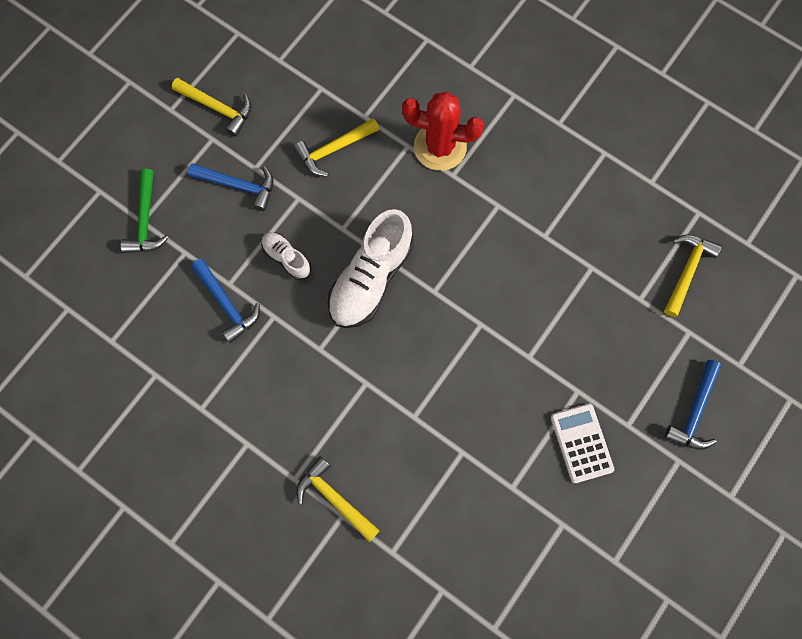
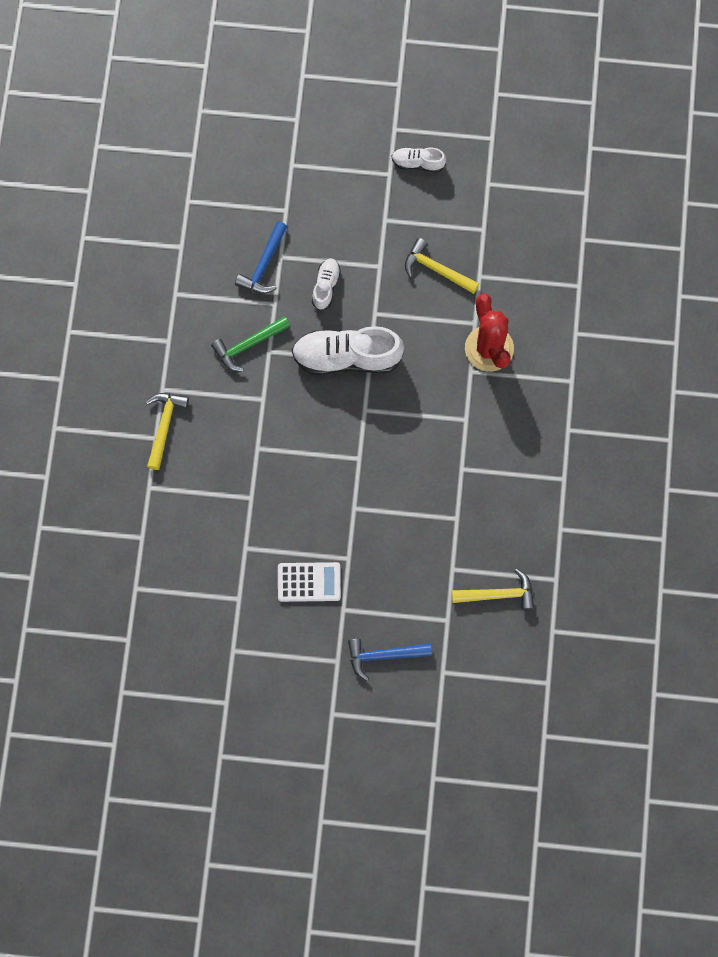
camera: 60 degrees right, 0 degrees up
green hammer [120,169,169,253] -> green hammer moved to [211,316,290,372]
yellow hammer [172,78,251,137] -> white shoe [391,148,446,173]
blue hammer [188,163,274,211] -> none
white calculator [551,404,614,483] -> white calculator turned 45 degrees clockwise [278,562,341,602]

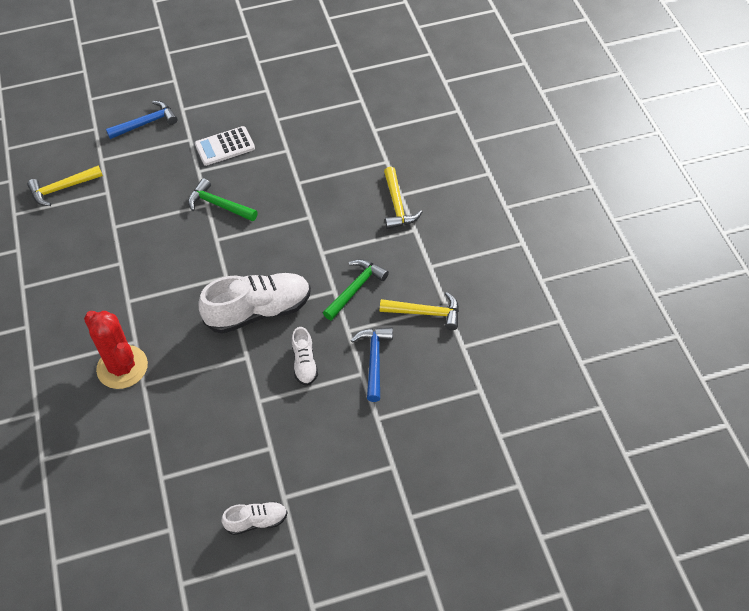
camera: 160 degrees right, 20 degrees down
yellow hammer [405,238,479,294] -> yellow hammer moved to [380,292,459,330]
none -> green hammer [188,178,258,221]

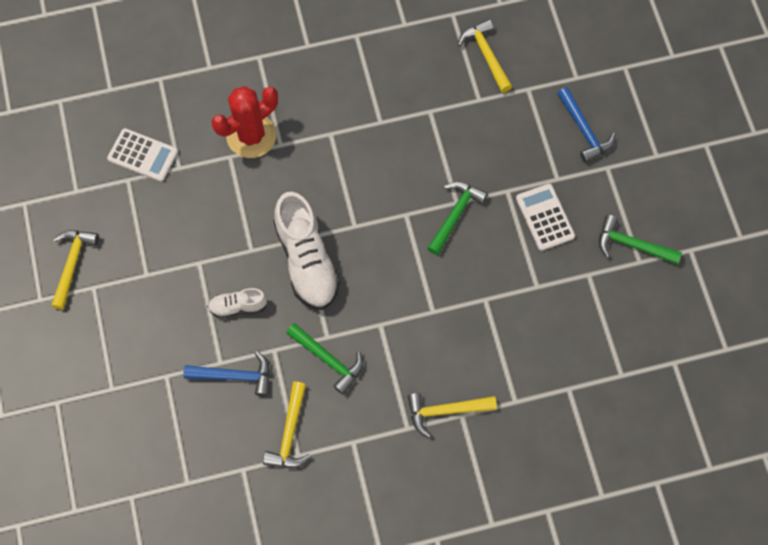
camera: 90 degrees right, 15 degrees up
white shoe [221,501,288,535] -> yellow hammer [51,230,99,310]
none -> white calculator [107,128,178,182]
none -> green hammer [599,215,682,265]

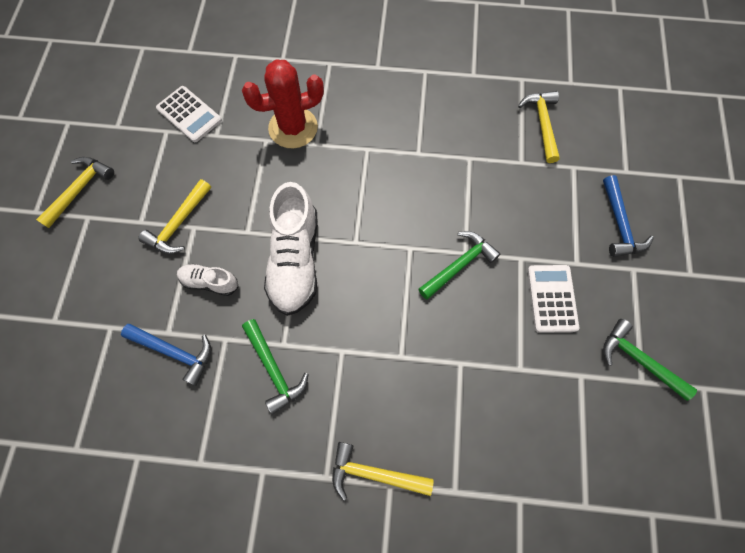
camera: 20 degrees right, 0 degrees up
yellow hammer [263,382,311,468] -> yellow hammer moved to [138,179,211,254]

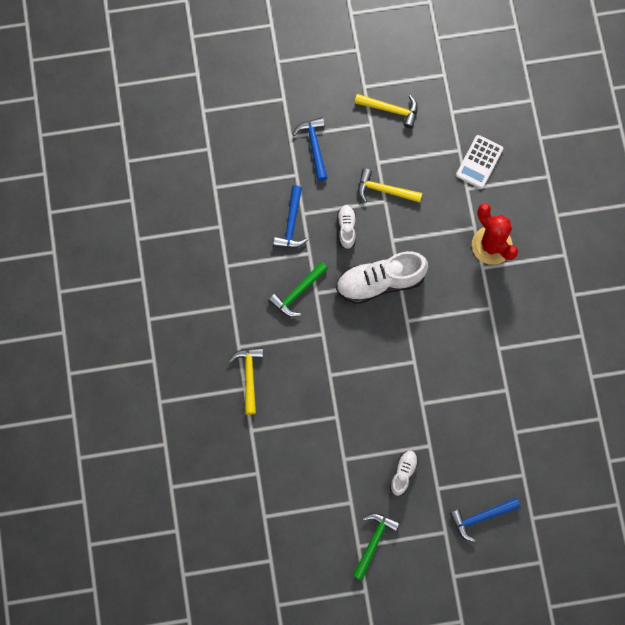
camera: 75 degrees right, 5 degrees up
green hammer [418,231,500,300] -> none
yellow hammer [518,91,560,163] -> none
white calculator [527,265,579,333] -> white shoe [390,451,418,496]
none -> blue hammer [293,117,328,181]

